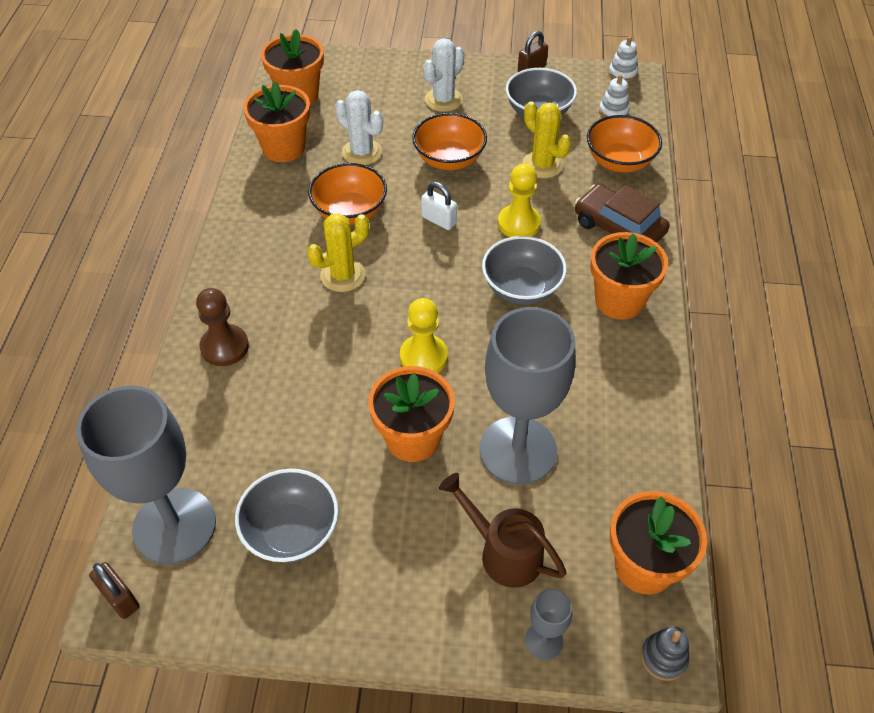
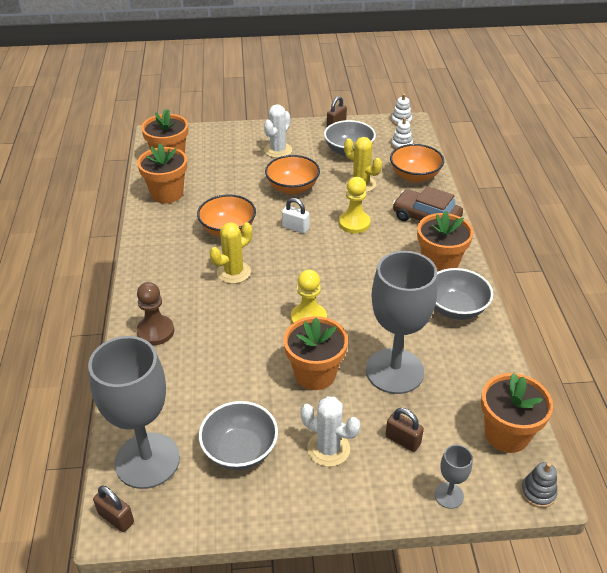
camera: 10 degrees left, 10 degrees down
white cactus [335,90,383,165] -> white cactus moved to [300,396,360,467]
brown watering can [439,473,567,588] -> brown padlock [385,408,424,452]
grey bowl [482,236,567,305] -> grey bowl moved to [435,268,493,320]

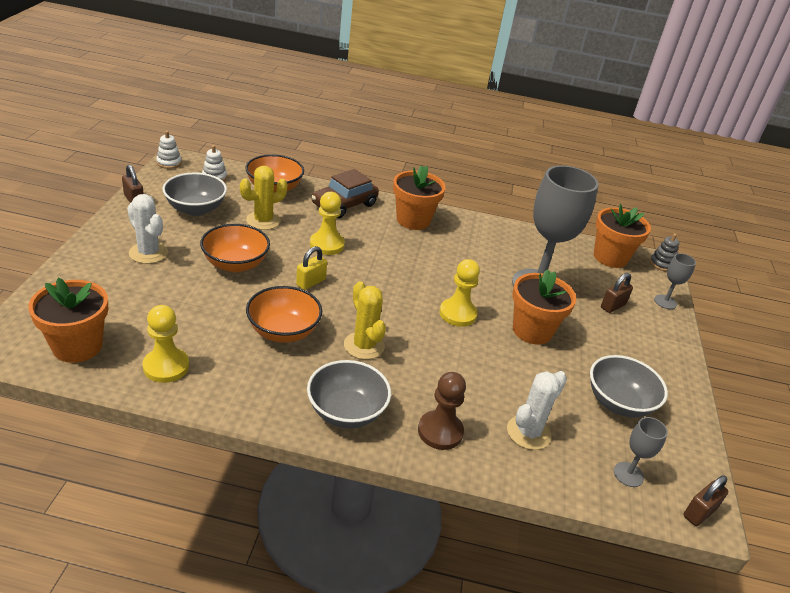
camera: 80 degrees left, 5 degrees down
grey goblet [88,336,180,489] -> grey goblet [614,417,668,487], size x0.43
orange flower pot [137,143,187,203] -> yellow pawn [143,305,189,383]
white padlock [282,198,309,234] -> yellow padlock [296,246,327,290]
white cactus [300,396,360,467] -> white cactus moved to [507,371,567,450]
grey bowl [435,268,493,320] -> grey bowl moved to [307,360,391,428]

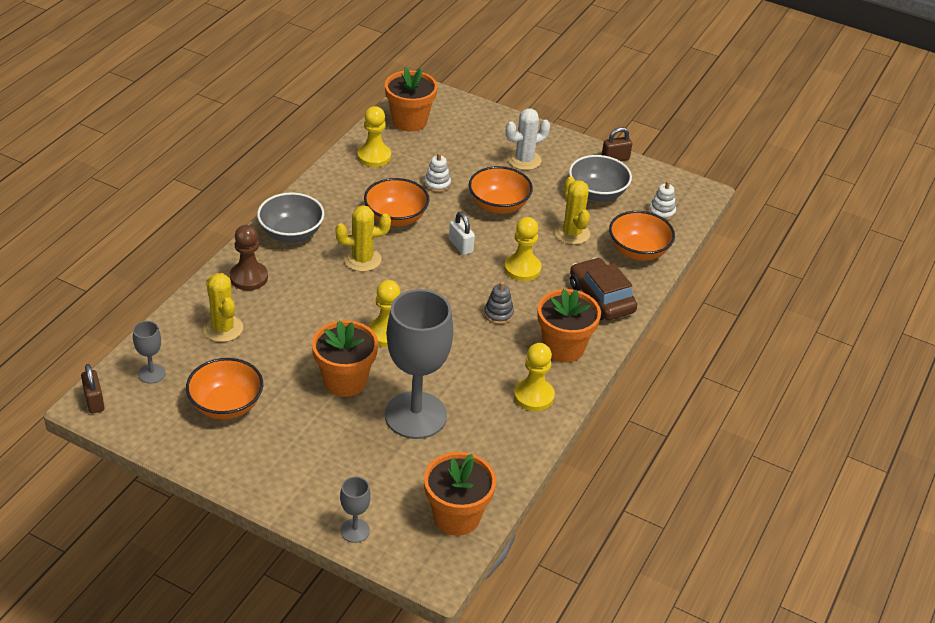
camera: 110 degrees right, 5 degrees up
white stacking toy [156,131,182,169] -> white stacking toy moved to [424,152,451,193]
yellow padlock [296,246,327,290] -> white padlock [449,212,475,255]
white cactus [507,371,567,450] -> yellow cactus [203,273,243,342]
grey bowl [590,355,668,418] -> orange bowl [186,358,263,420]
brown padlock [601,273,633,313] -> none
grey stacking toy [650,233,679,271] -> grey stacking toy moved to [484,282,514,324]
none -> yellow pawn [514,343,555,411]

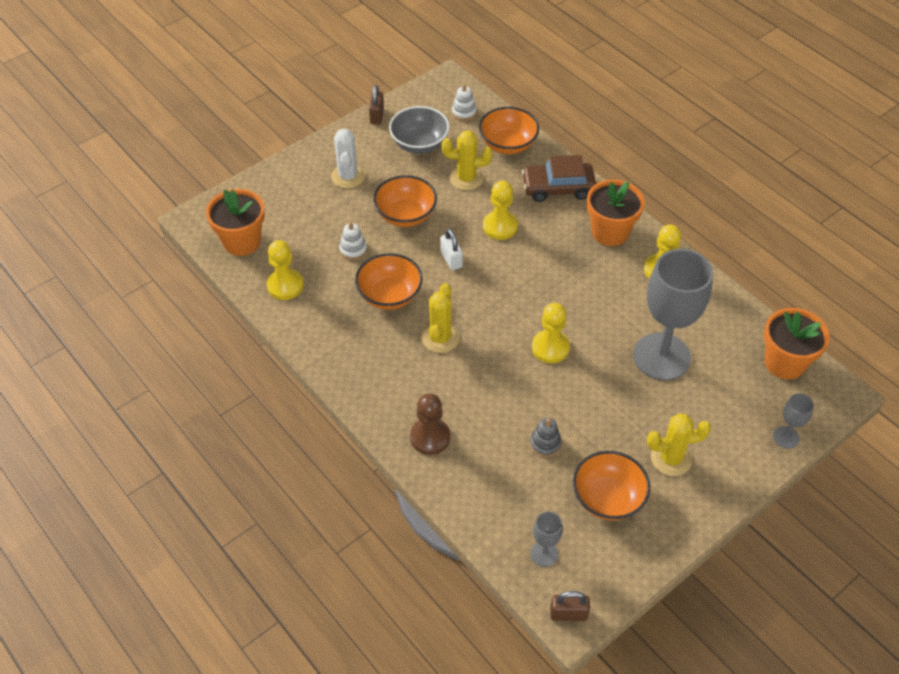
camera: 65 degrees left, 10 degrees up
yellow cactus [203,273,243,342] -> yellow cactus moved to [647,413,711,476]
grey bowl [257,193,324,242] -> none
orange flower pot [312,320,378,397] -> none
white padlock [449,212,475,255] -> white padlock turned 75 degrees clockwise [440,229,463,270]
grey stacking toy [484,282,514,324] -> grey stacking toy moved to [530,418,562,457]

